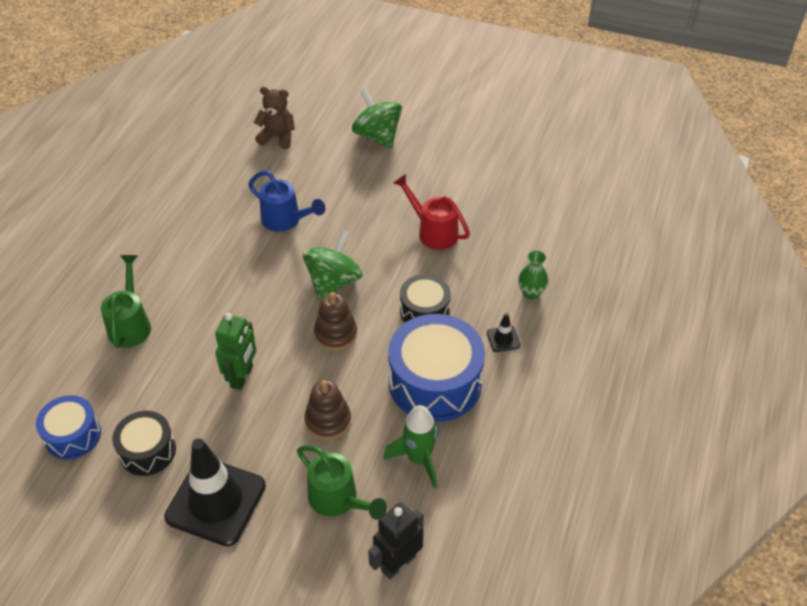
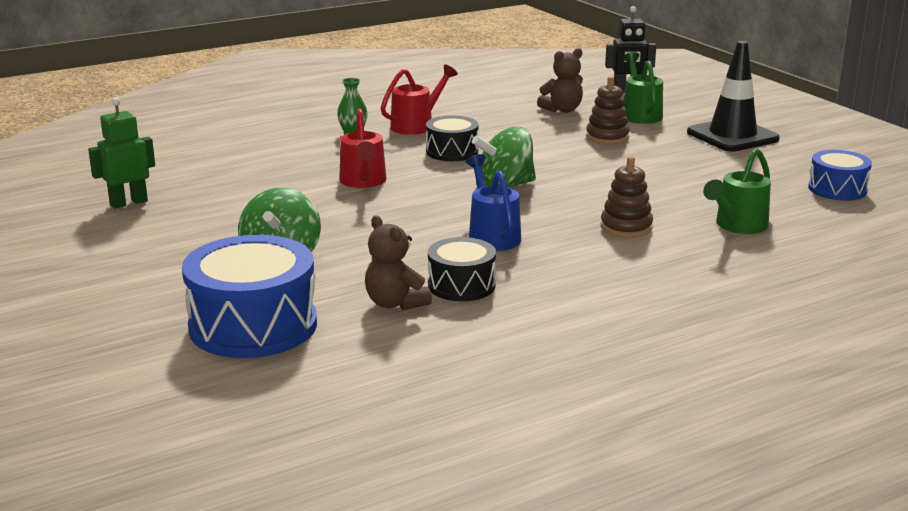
camera: 140 degrees left, 25 degrees down
black drum [112,411,176,476] -> black drum moved to [428,237,496,301]
green robot [215,313,256,390] -> green robot moved to [88,98,155,209]
brown stacking toy [314,292,357,351] -> brown stacking toy moved to [601,156,653,238]
green rocket [384,405,439,488] -> brown teddy bear [537,48,583,113]
blue drum [388,314,485,422] -> blue drum moved to [182,235,317,358]
black traffic cone [487,313,520,352] -> red watering can [381,65,458,135]

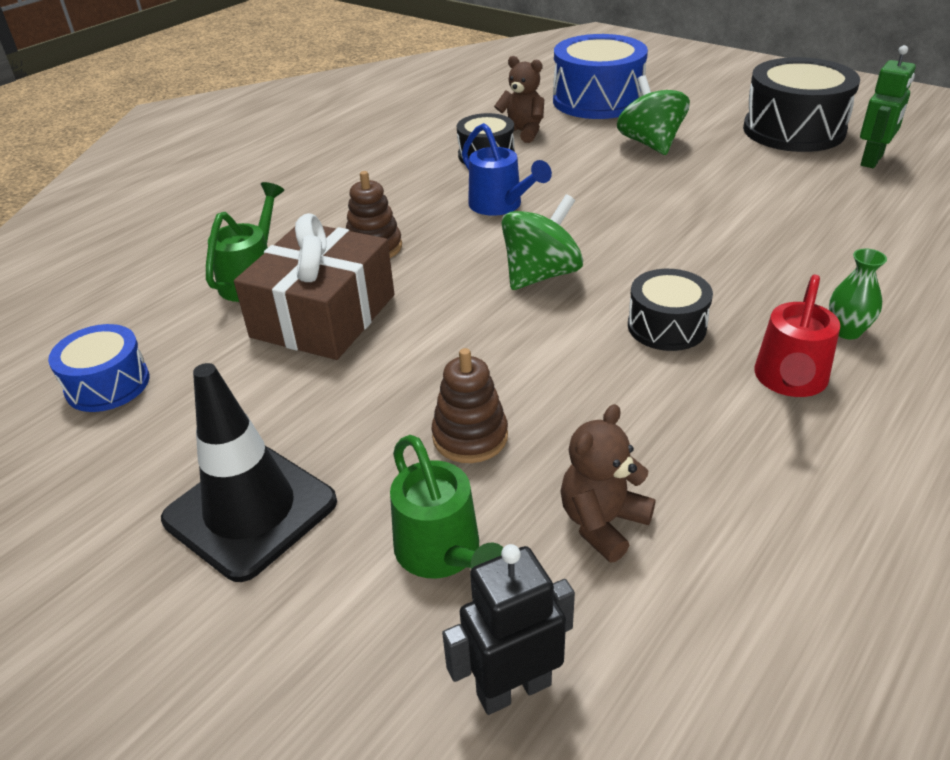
camera: 160 degrees right, 15 degrees up
red watering can [339,109,386,188] -> none
none -> brown gift [234,213,394,360]
none -> black drum [743,57,860,152]

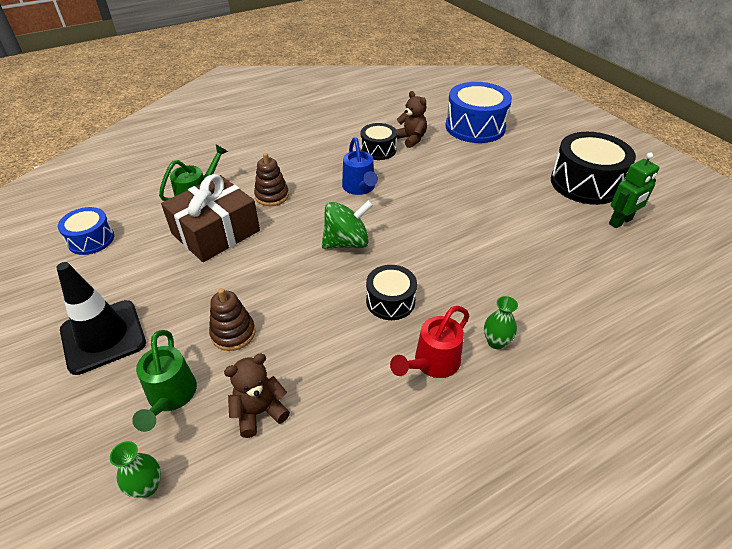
camera: 20 degrees right, 5 degrees up
black robot [442,544,575,715] -> green vase [110,441,161,498]
green spinning top [617,75,690,155] -> none

